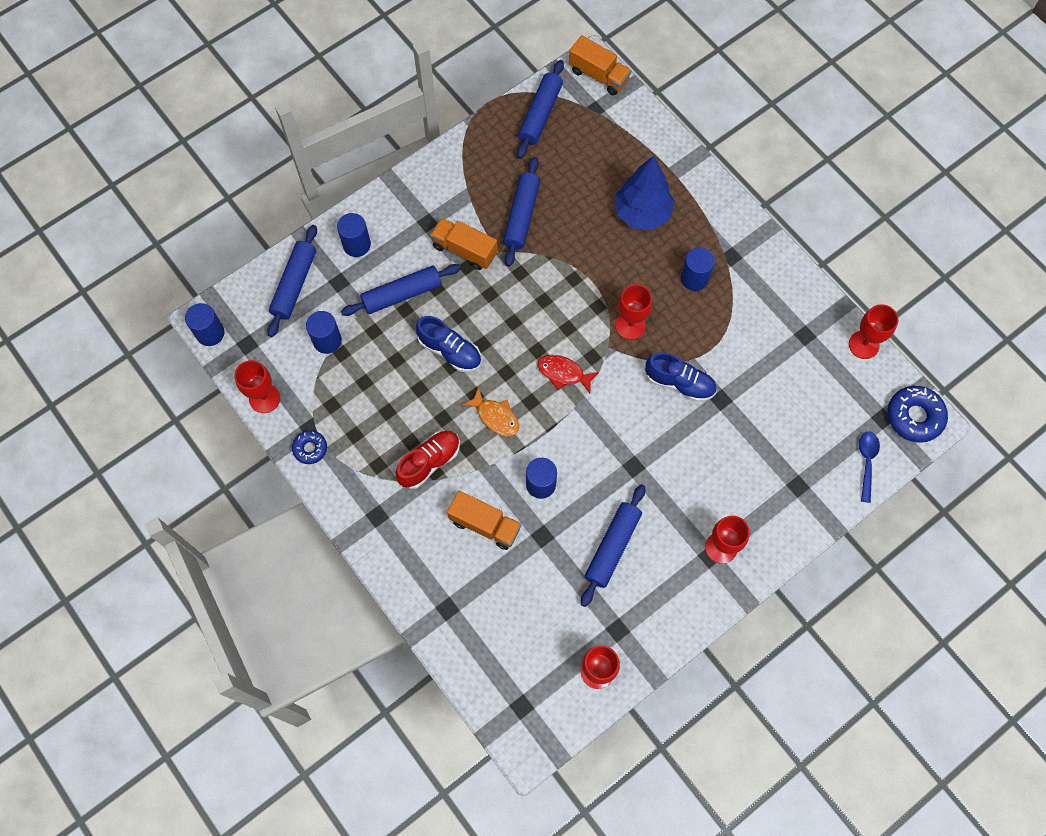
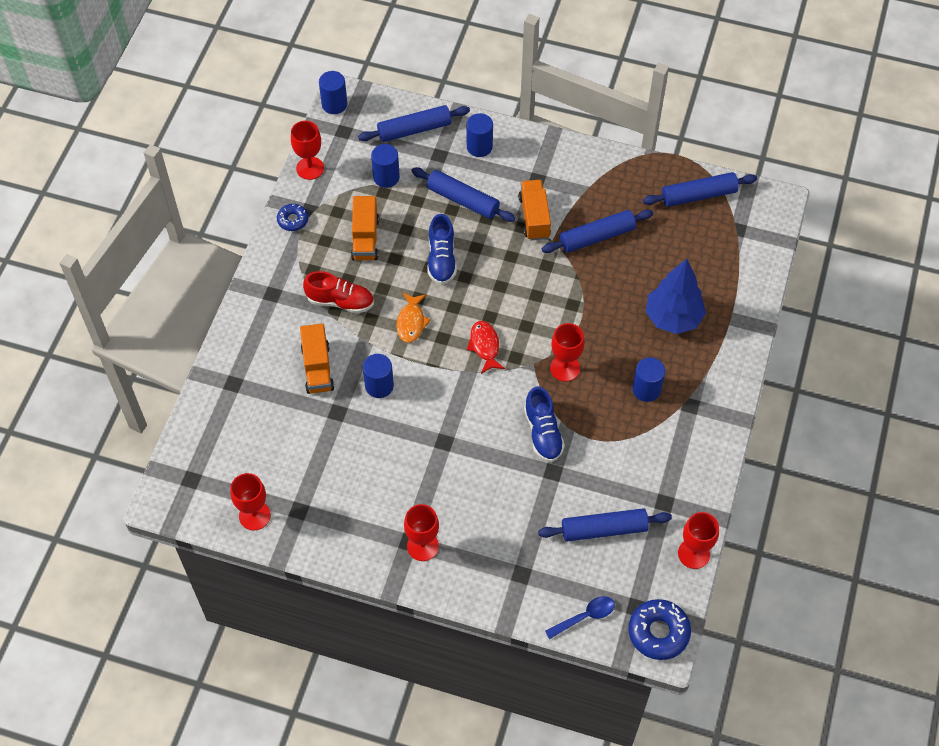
camera: 55 degrees right, 10 degrees down
orange truck [569,35,632,95] -> orange truck moved to [351,196,379,260]
blue rolling pin [581,484,645,607] -> blue rolling pin moved to [538,508,672,542]

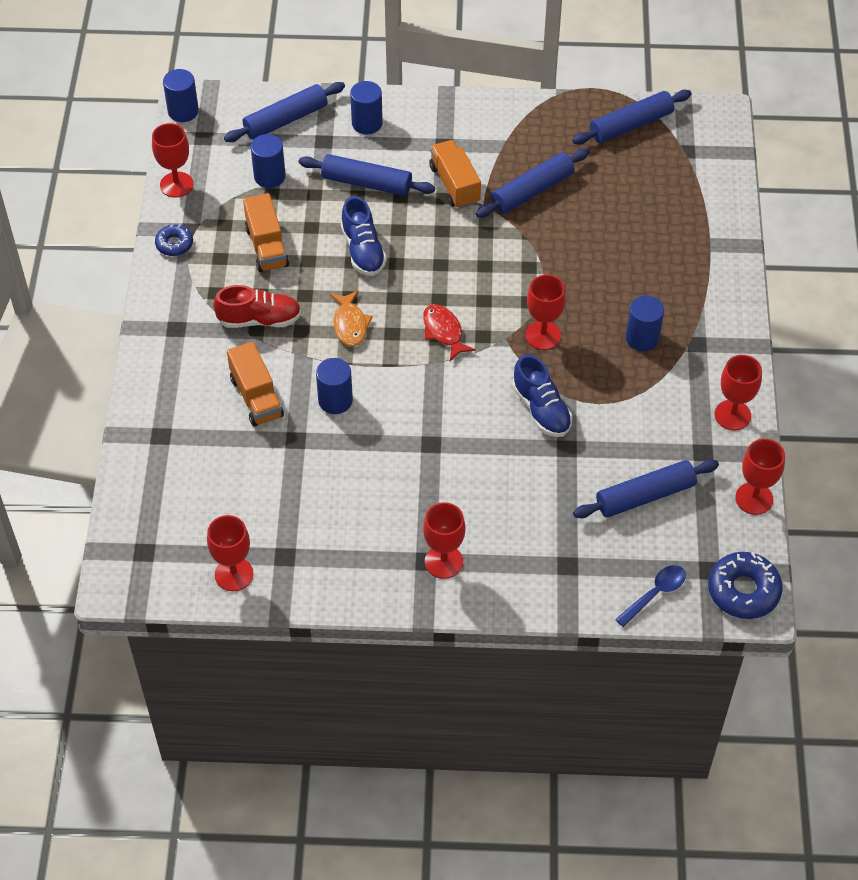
camera: 15 degrees left, 5 degrees down
blue tree [645,259,706,334] -> none
none -> red goblet [715,355,762,430]

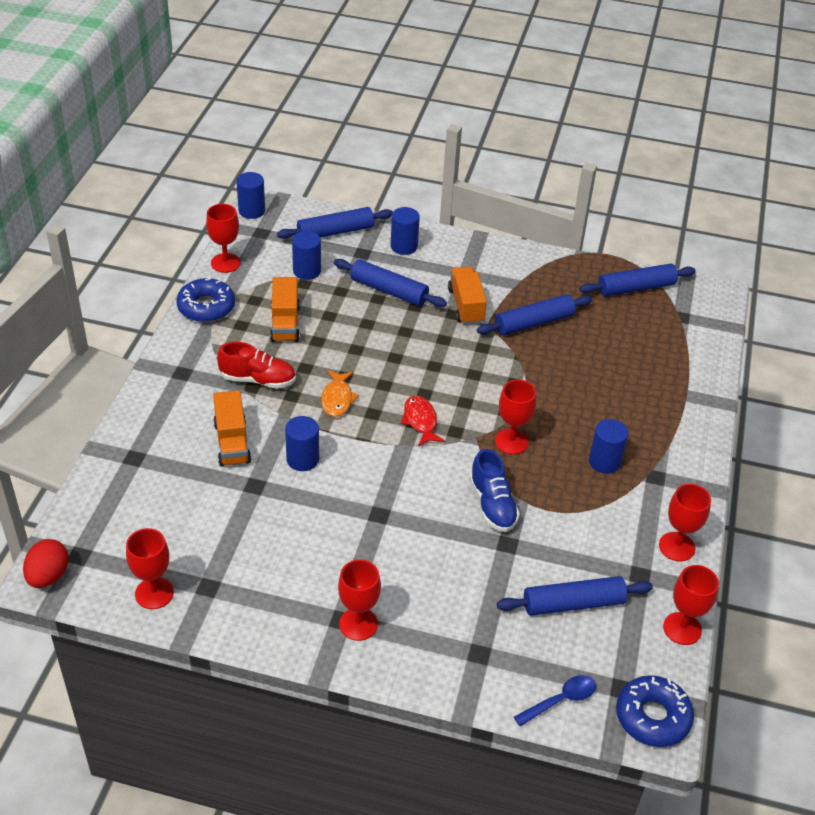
camera: 10 degrees right, 10 degrees down
blue donut [155,225,193,256] -> blue donut [177,278,235,322], size x1.70
blue shoe [341,196,387,276] -> none
none -> red egg [23,539,69,588]

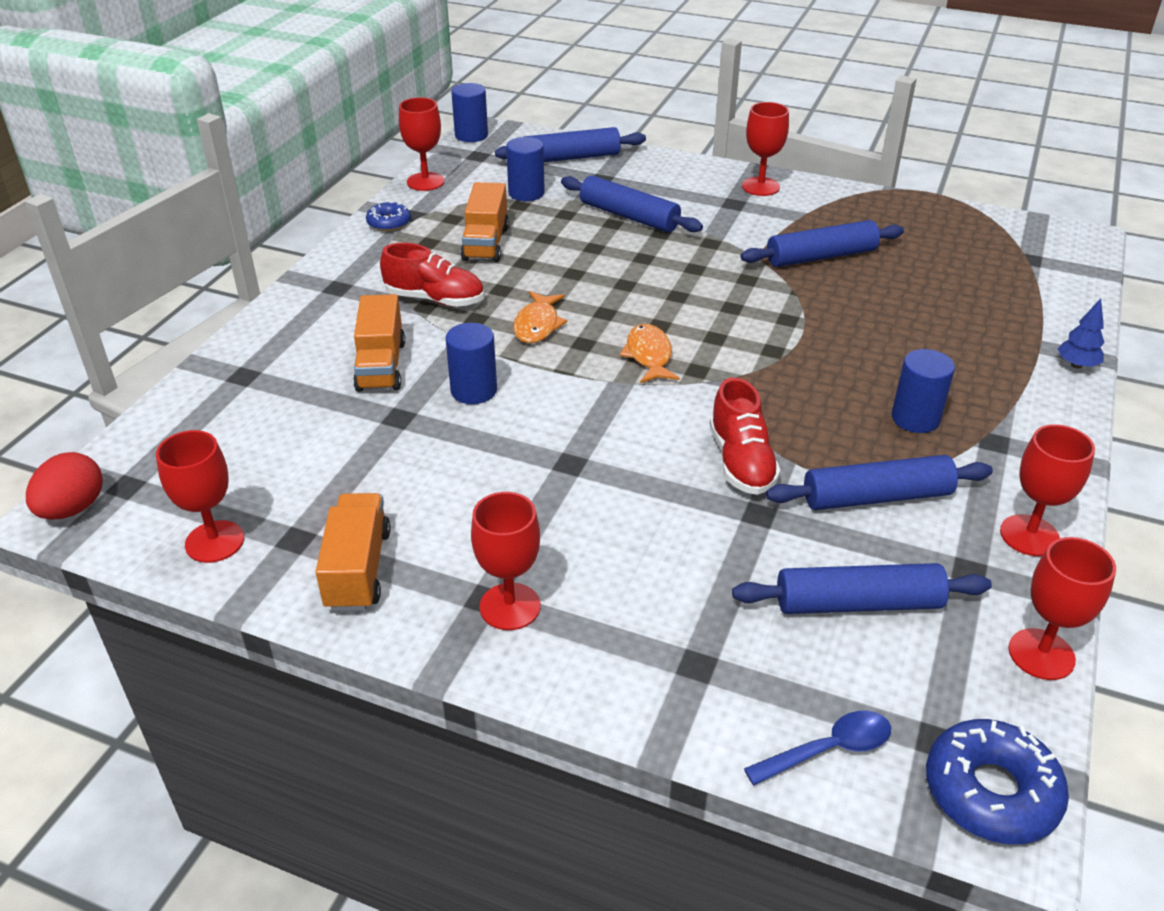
camera: 10 degrees right, 5 degrees down
blue donut [177,278,235,322] -> blue donut [366,201,411,231], size x0.59
blue cylinder [391,207,420,255] -> none
red fish [401,396,445,446] -> orange fish [620,324,680,383]
orange truck [448,267,487,324] -> orange truck moved to [316,493,391,611]
blue shoe [470,449,520,532] -> red shoe [710,377,781,495]
red goblet [495,380,536,455] -> red goblet moved to [742,102,789,196]
blue rolling pin [579,264,696,296] -> blue rolling pin moved to [766,455,993,510]
none -> blue tree [1058,298,1105,369]

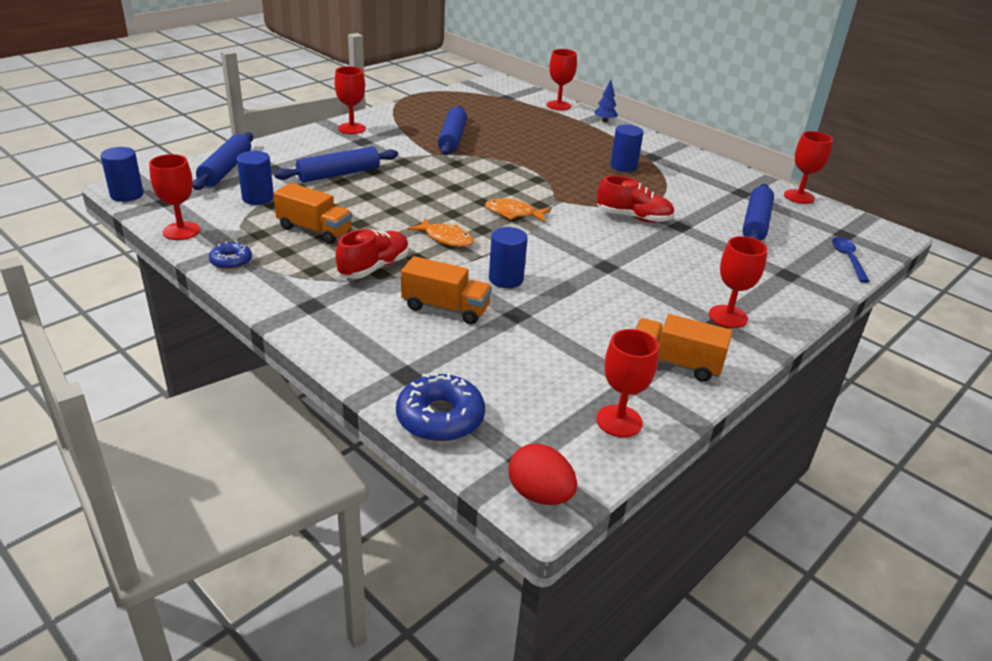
camera: 70 degrees left, 5 degrees down
blue rolling pin [766,455,993,510] -> none
blue donut [926,719,1069,844] -> blue donut moved to [396,372,485,442]
red goblet [1000,424,1095,556] -> red goblet moved to [547,49,577,110]

